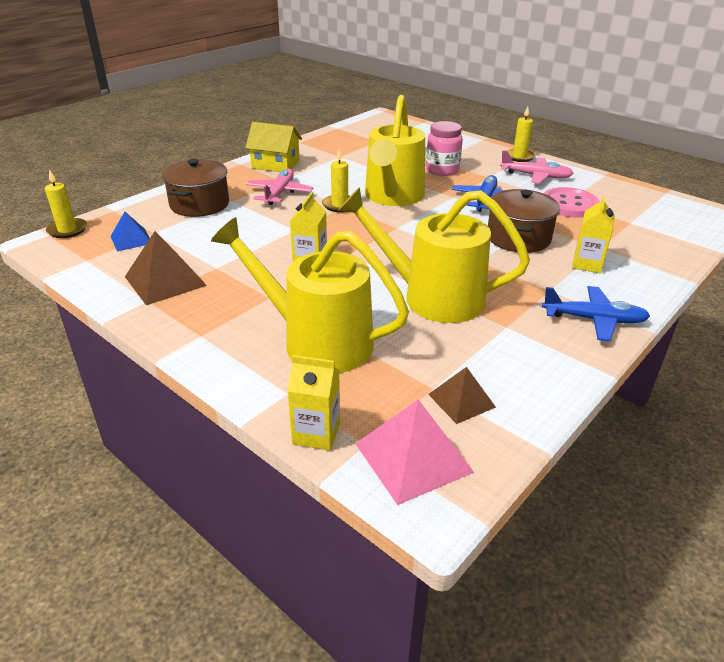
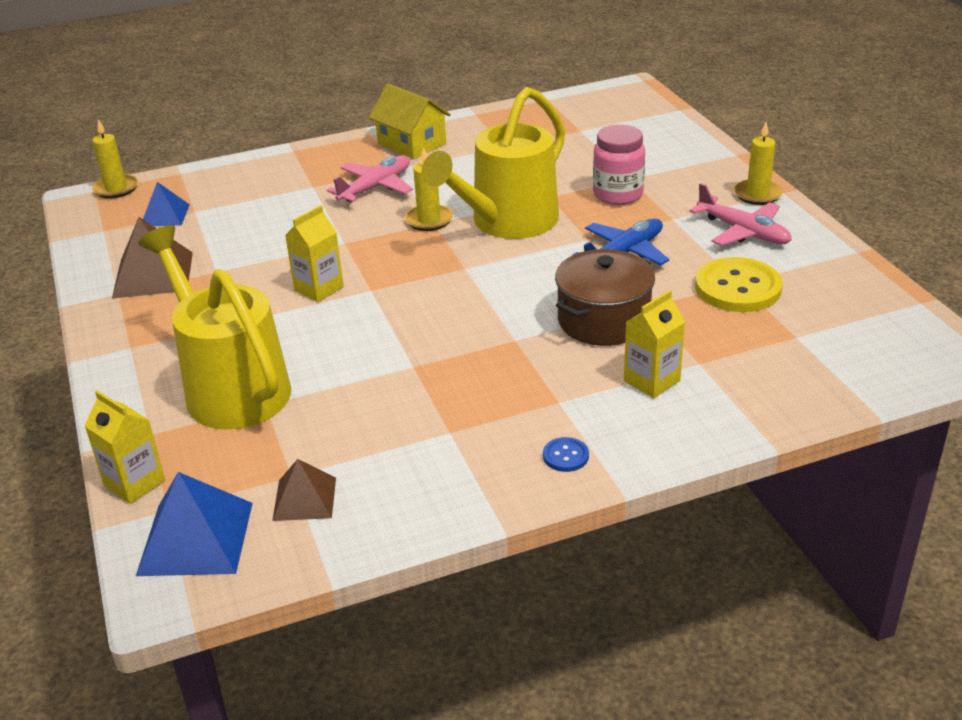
camera: 30 degrees right, 0 degrees up
brown pot [162,159,229,217] -> none
yellow watering can [338,187,530,323] -> none
pink pyramid [355,399,474,505] -> blue pyramid [136,472,253,576]
blue plane [542,286,650,341] -> blue button [543,437,589,472]
pink button [543,187,600,218] -> yellow button [695,257,783,312]

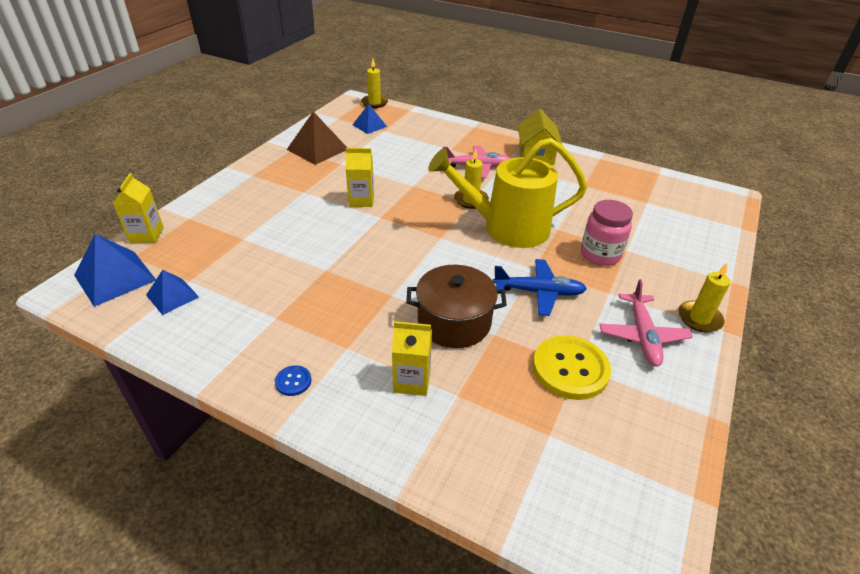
camera: 45 degrees right, 5 degrees up
yellow watering can [138,225,291,430] -> none
brown pyramid [272,459,336,521] -> blue pyramid [146,270,199,315]

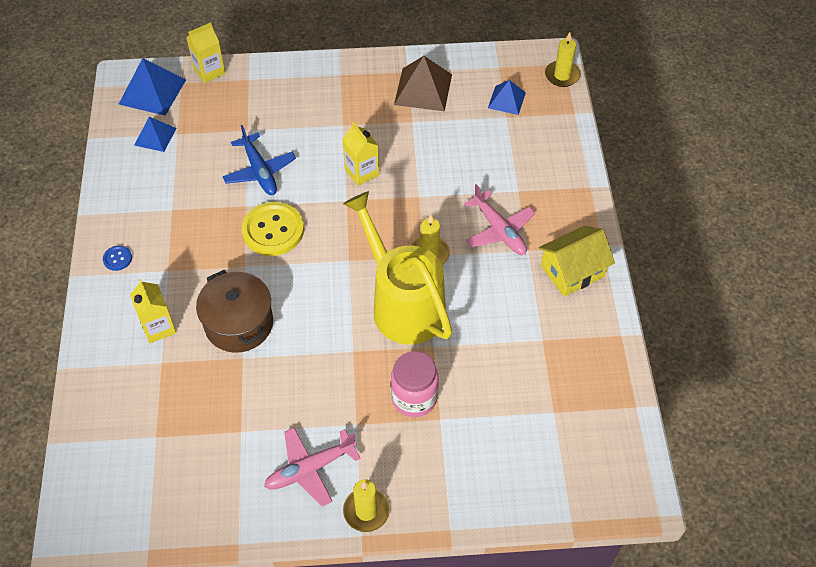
camera: 60 degrees right, 15 degrees up
blue plane [493,259,587,316] -> blue plane moved to [223,125,296,195]
yellow button [533,335,611,400] -> yellow button moved to [241,202,304,256]

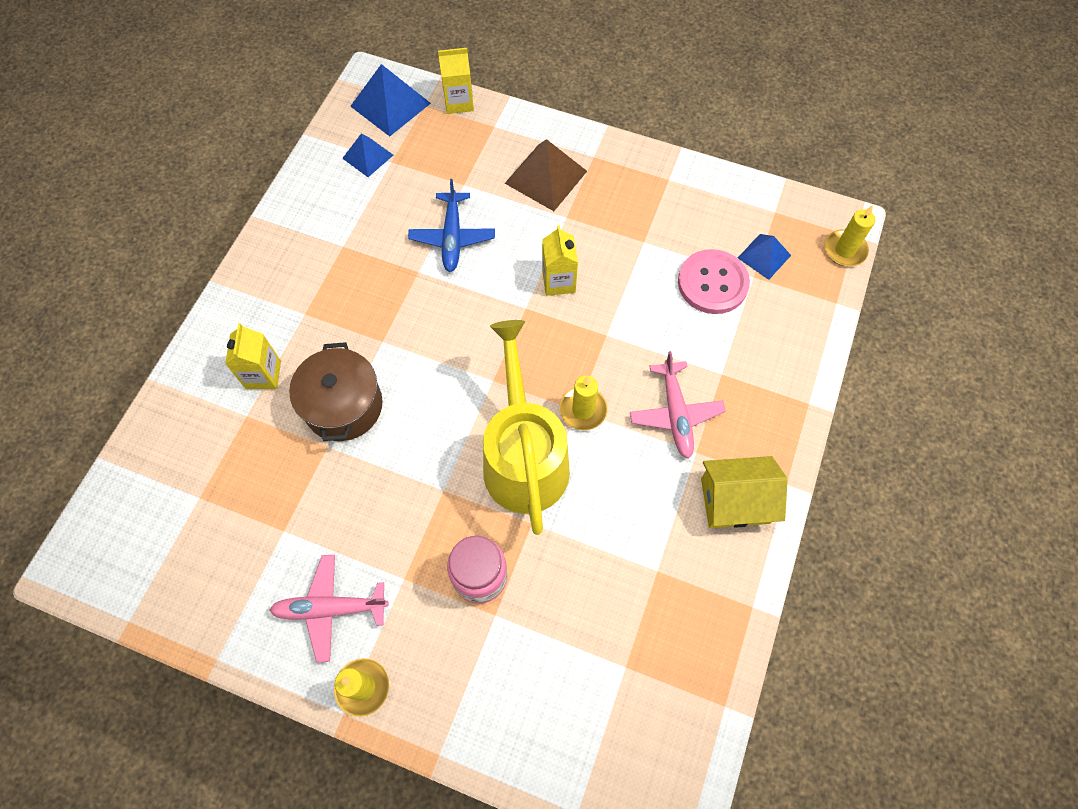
camera: 25 degrees right, 10 degrees up
blue button [103,245,132,271] -> none
yellow button [241,202,304,256] -> none
brown pyramid [394,56,452,111] -> brown pyramid moved to [505,139,587,211]
none -> pink button [678,249,750,314]

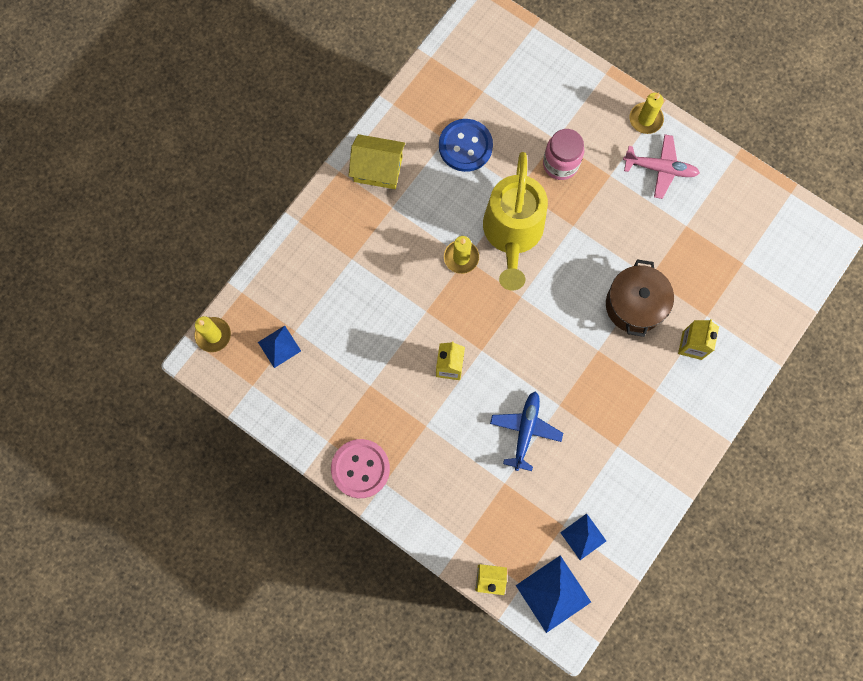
camera: 165 degrees left, 10 degrees up
brown pyramid [505,139,587,211] -> none
pink plane [630,351,726,459] -> none
pink button [678,249,750,314] -> pink button moved to [331,439,390,498]
none -> blue button [439,119,493,172]

